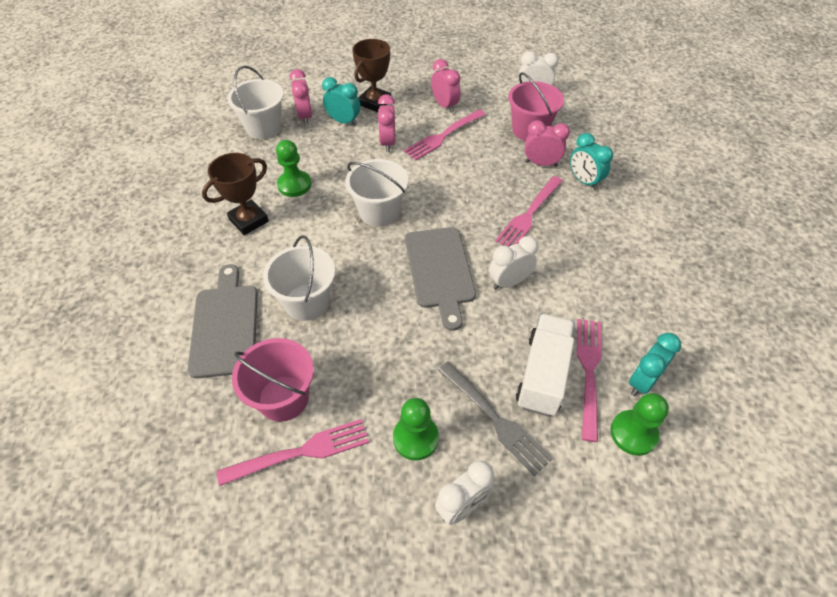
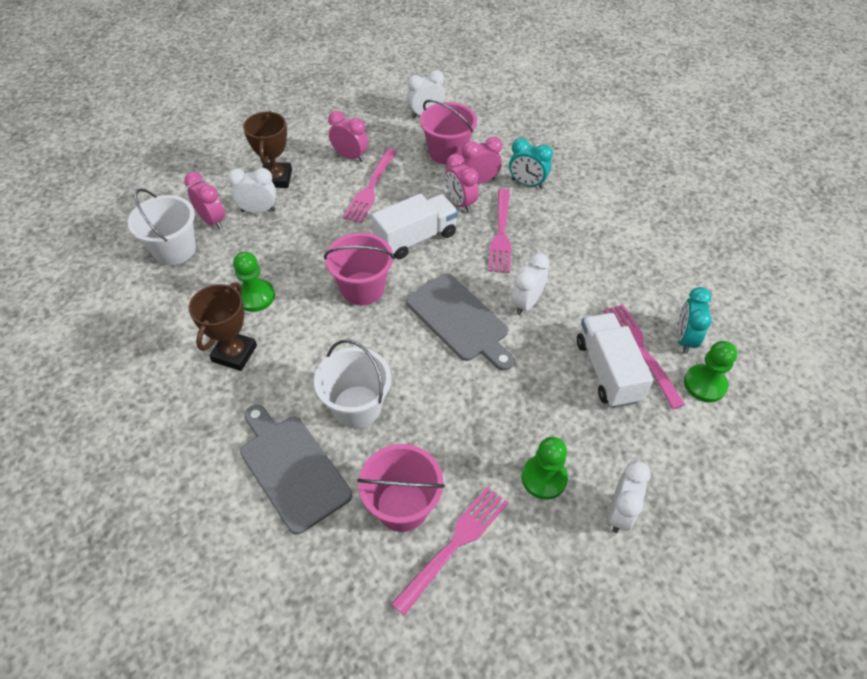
camera: 30 degrees left, 0 degrees up
turquoise clock [322,77,361,126] -> white clock [227,168,276,213]
white bucket [345,159,408,227] -> pink bucket [324,233,394,305]
pink clock [378,94,395,152] -> pink clock moved to [445,154,479,213]
grey fork [438,362,553,476] -> none
none -> white truck [371,193,458,259]

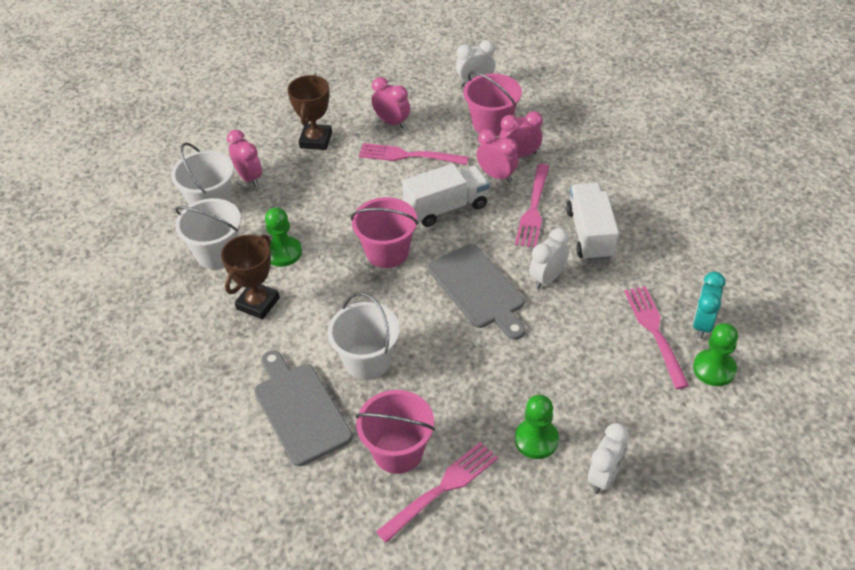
camera: 10 degrees right, 5 degrees down
white clock [227,168,276,213] -> none
pink fork [343,149,397,223] -> pink fork turned 75 degrees clockwise [359,143,469,165]
pink clock [445,154,479,213] -> pink clock turned 150 degrees clockwise [477,129,519,183]
turquoise clock [509,138,553,189] -> none
white truck [577,313,653,408] -> white truck moved to [566,183,619,261]
none -> white bucket [175,198,241,269]

